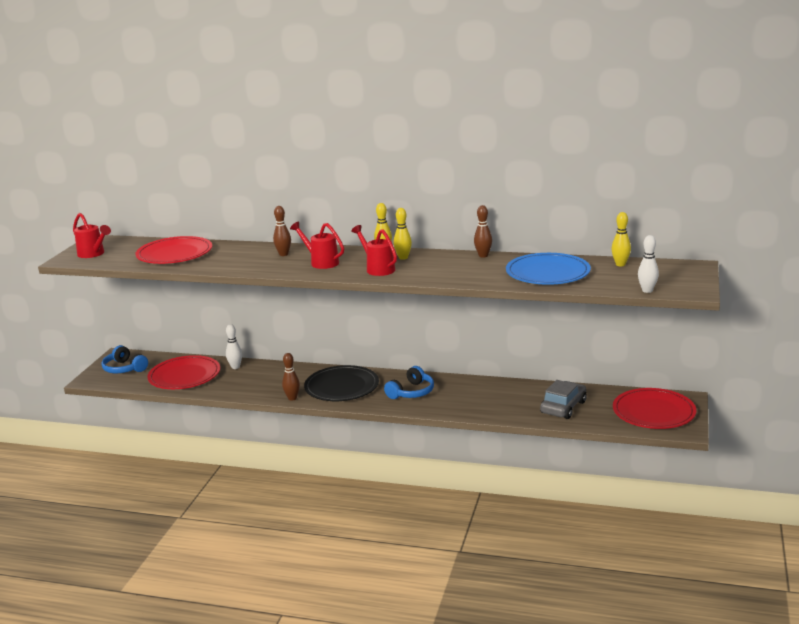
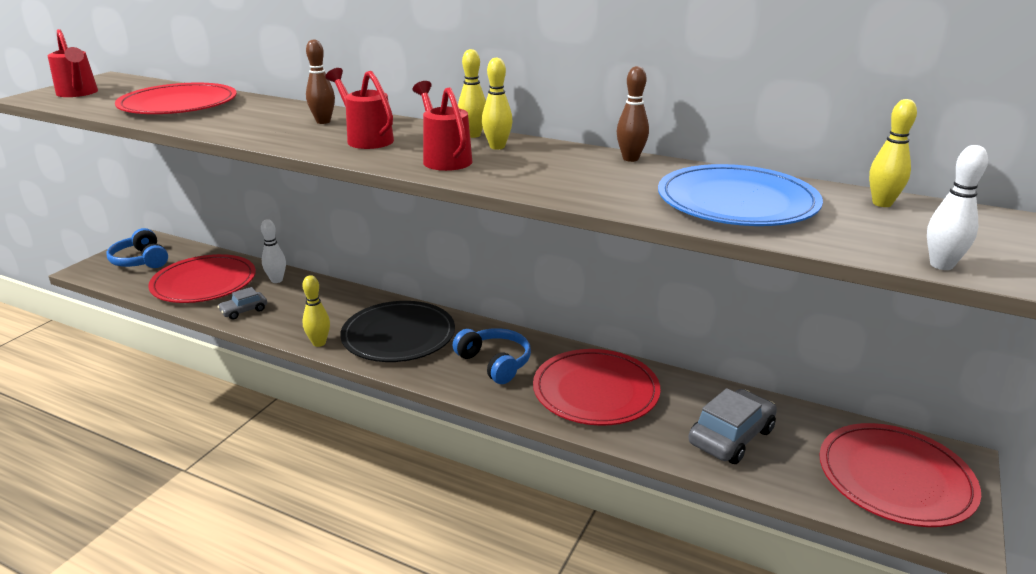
camera: 10 degrees right, 5 degrees up
brown bowling pin [282,353,300,401] -> yellow bowling pin [302,275,330,347]
blue headphones [384,366,434,399] -> blue headphones turned 90 degrees counterclockwise [453,328,531,384]
none -> grey car [217,287,267,320]
none -> red plate [533,349,661,426]

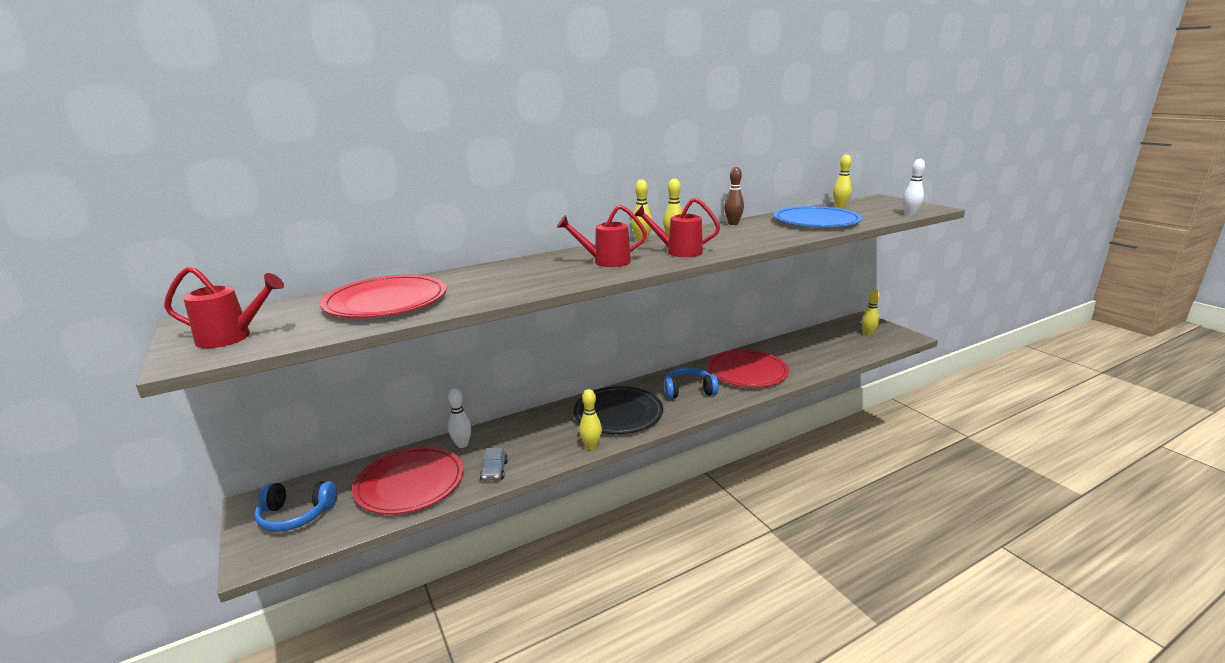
camera: 55 degrees left, 5 degrees down
brown bowling pin [306,39,335,124] -> none
grey car [688,388,777,464] -> none
red plate [820,423,981,527] -> yellow bowling pin [862,289,880,336]

